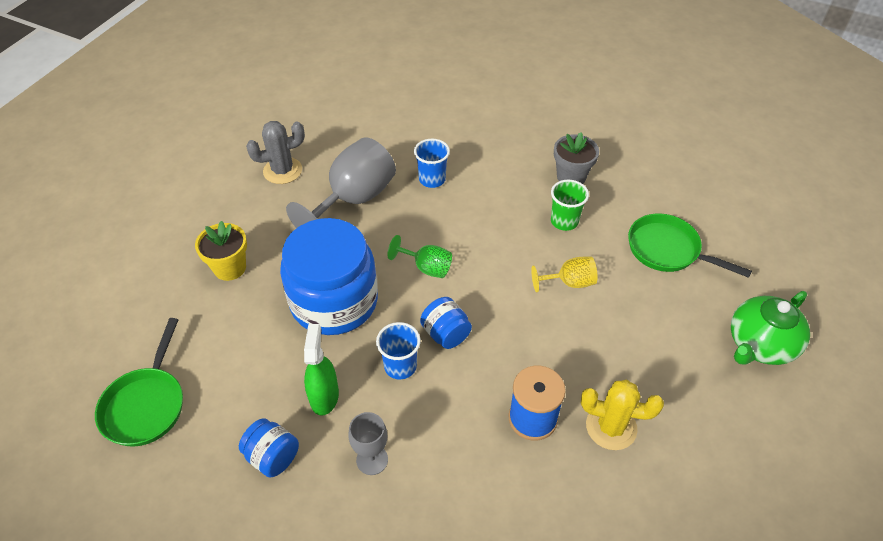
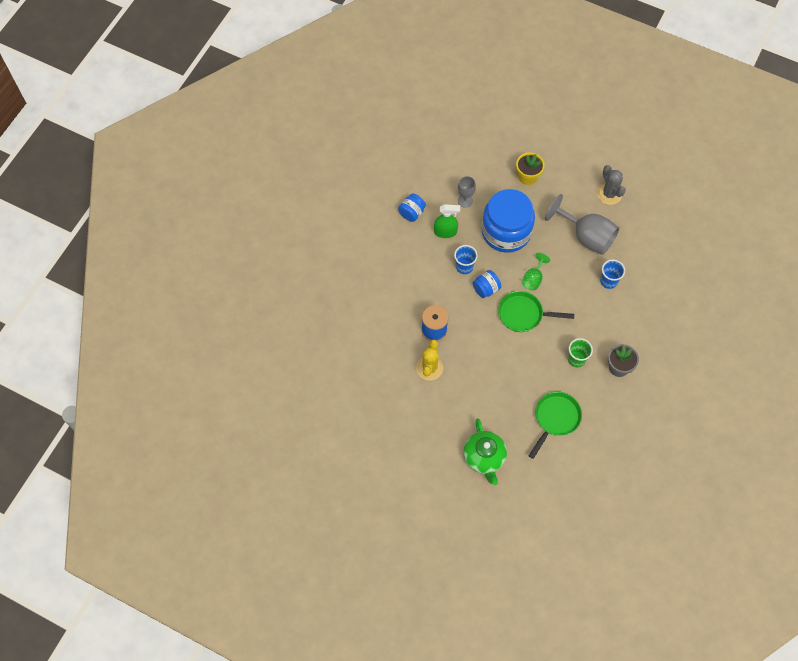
camera: 90 degrees right, 15 degrees up
green pan [95,318,183,447] -> green pan moved to [498,291,574,332]
grey goblet [349,412,388,475] -> grey goblet moved to [458,176,476,208]
yellow goblet [531,257,597,292] -> none
green teapot [731,291,810,365] -> green teapot turned 150 degrees counterclockwise [463,419,507,485]

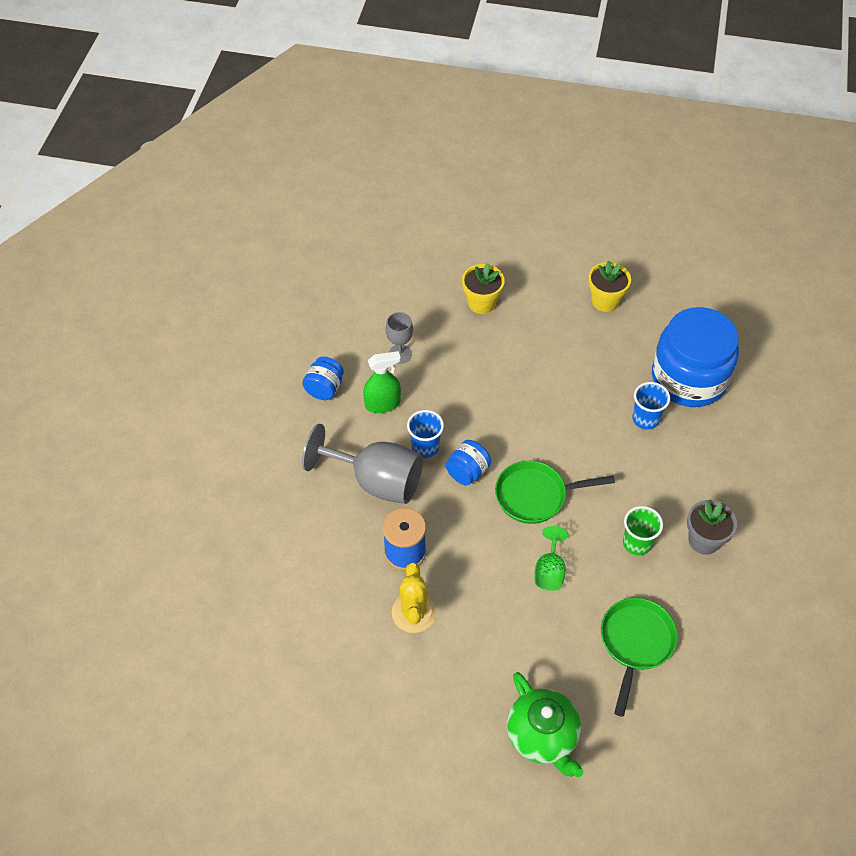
camera: 15 degrees left, 10 degrees down
blue jar [482,189,535,253] -> blue jar moved to [652,307,739,407]
green goblet [522,253,550,290] -> green goblet moved to [534,526,569,591]
grey goblet [545,194,619,255] -> grey goblet moved to [302,424,423,504]
grey cactus [597,165,626,205] -> yellow flower pot [588,260,631,312]

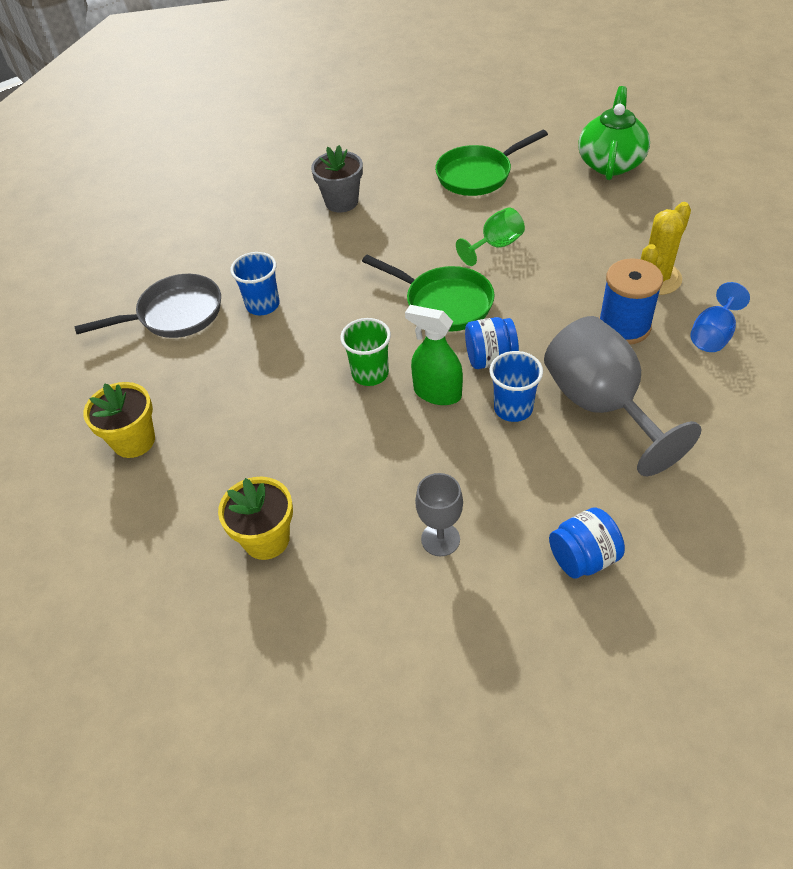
camera: 135 degrees left, 5 degrees down
green spray bottle [363,351,401,413] -> green spray bottle moved to [405,305,463,405]
green cup [623,506,663,555] -> green cup moved to [340,318,391,386]
blue jar [652,307,739,407] -> grey pan [74,274,221,338]
none -> blue goblet [690,282,750,352]

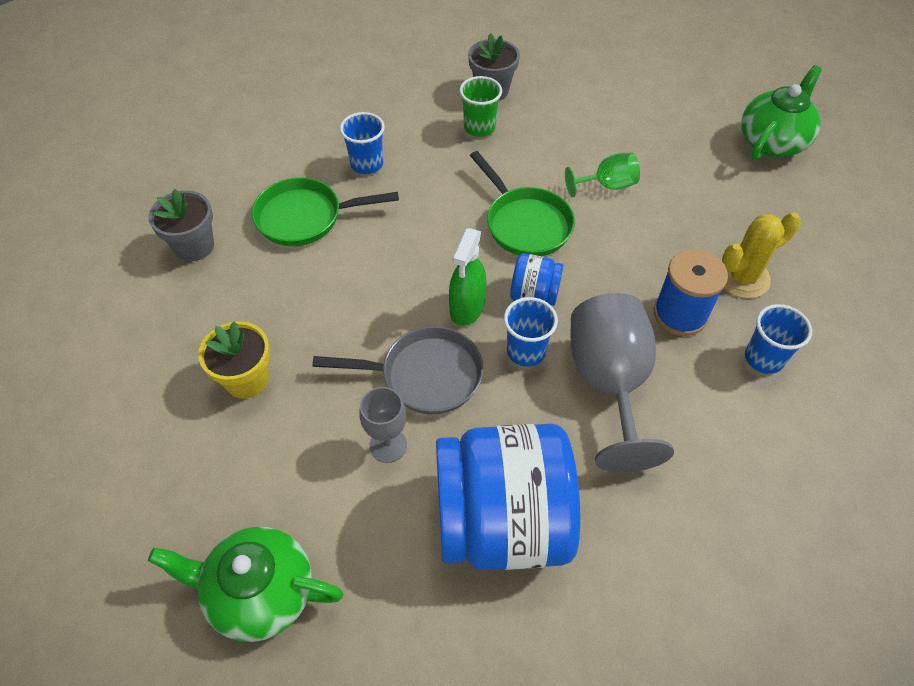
camera: 20 degrees right, 5 degrees up
grey pan [74,274,221,338] -> grey pan moved to [312,326,484,414]
yellow flower pot [83,382,155,458] -> grey flower pot [149,189,214,261]
green cup [340,318,391,386] -> green cup moved to [459,76,502,137]
green spray bottle [405,305,463,405] -> green spray bottle turned 120 degrees counterclockwise [449,228,486,326]
green pan [435,130,548,196] -> green pan moved to [252,178,399,246]
blue jar [549,507,625,578] -> blue jar [436,424,580,570], size x2.27
blue goblet [690,282,750,352] -> blue cup [745,304,812,374]
none -> green teapot [148,527,343,642]

